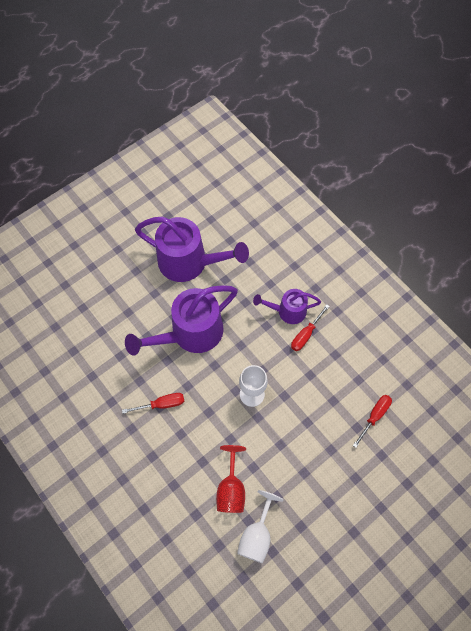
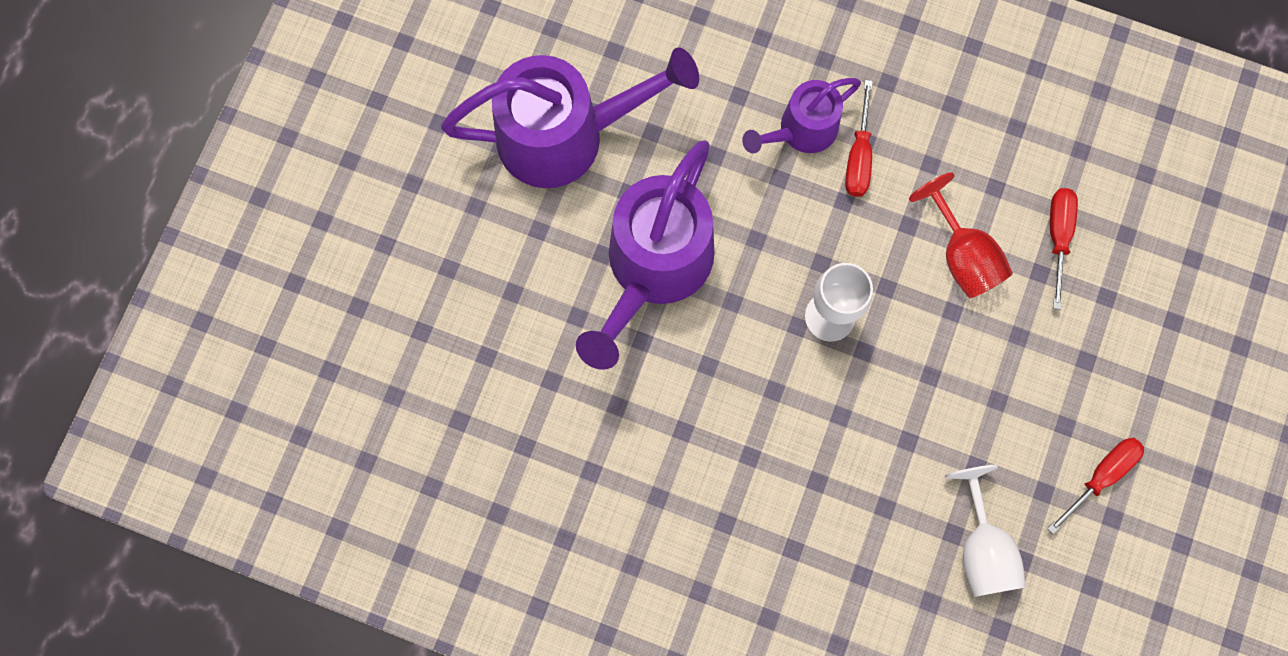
camera: 30 degrees left, 10 degrees up
red screwdriver [122,393,184,414] -> red screwdriver moved to [1047,438,1144,534]
red goblet [216,445,246,513] -> red goblet moved to [909,172,1013,298]

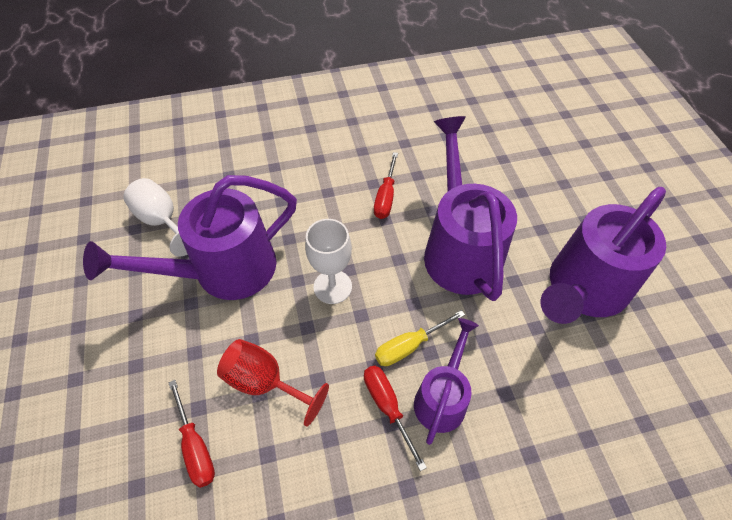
camera: 145 degrees right, 20 degrees down
red screwdriver [1047,438,1144,534] -> red screwdriver moved to [374,152,398,219]
none -> purple watering can [83,175,297,300]
none -> yellow screwdriver [375,310,465,366]

